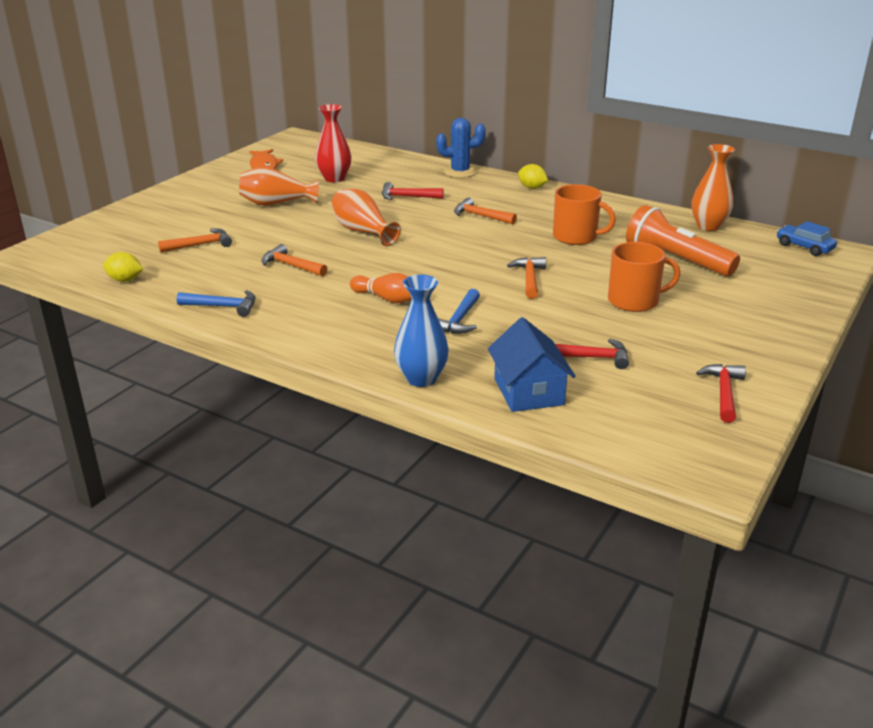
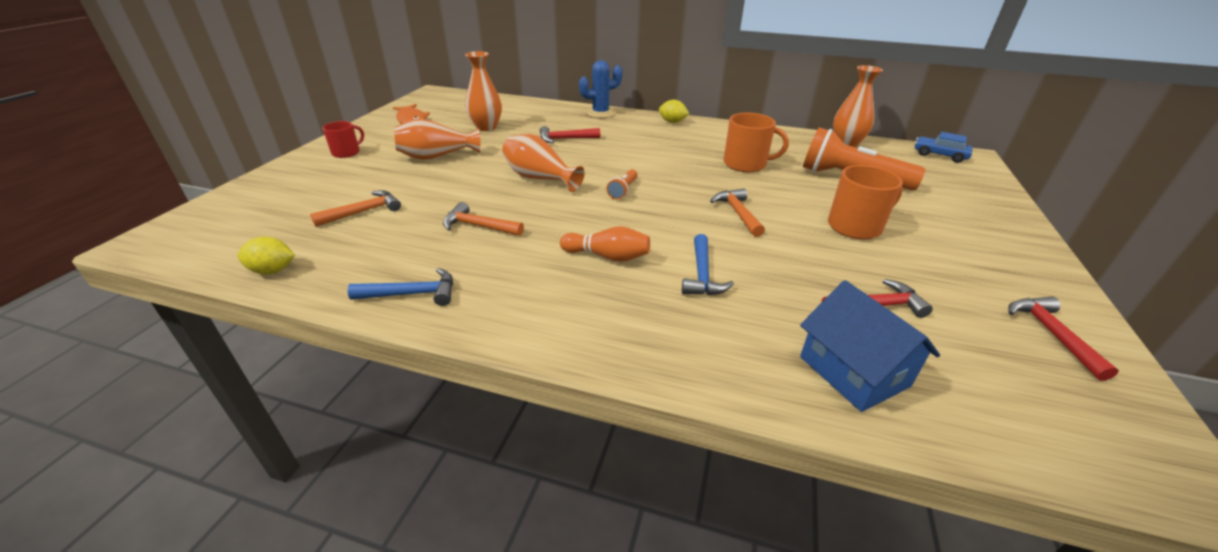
camera: 15 degrees left, 5 degrees up
red vase [315,104,351,183] -> orange vase [465,51,502,131]
blue vase [394,275,449,387] -> none
orange hammer [454,197,517,224] -> none
none -> red mug [322,121,364,158]
none -> orange flashlight [606,169,638,200]

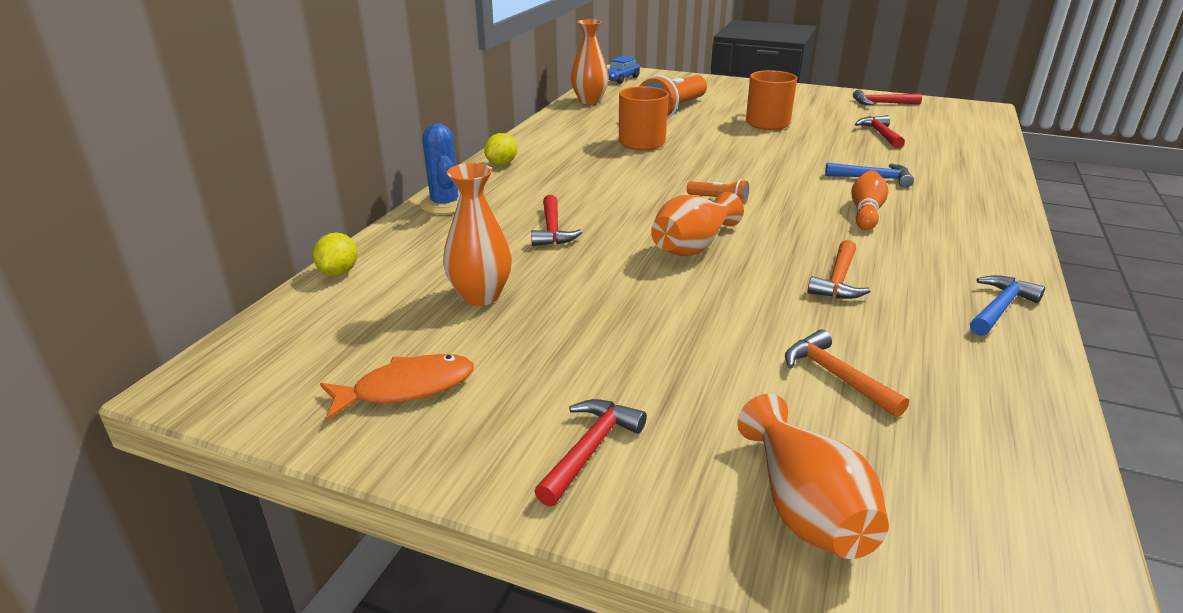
camera: 85 degrees left, 5 degrees down
yellow lemon [238,236,295,274] -> yellow lemon moved to [313,233,357,276]
red mug [322,121,364,158] -> red hammer [534,399,647,507]
blue hammer [348,268,453,306] -> blue hammer turned 45 degrees clockwise [970,275,1045,336]
orange vase [394,118,481,160] -> orange vase moved to [737,394,889,559]
orange hammer [710,188,765,237] -> none
blue house [800,280,940,412] -> none

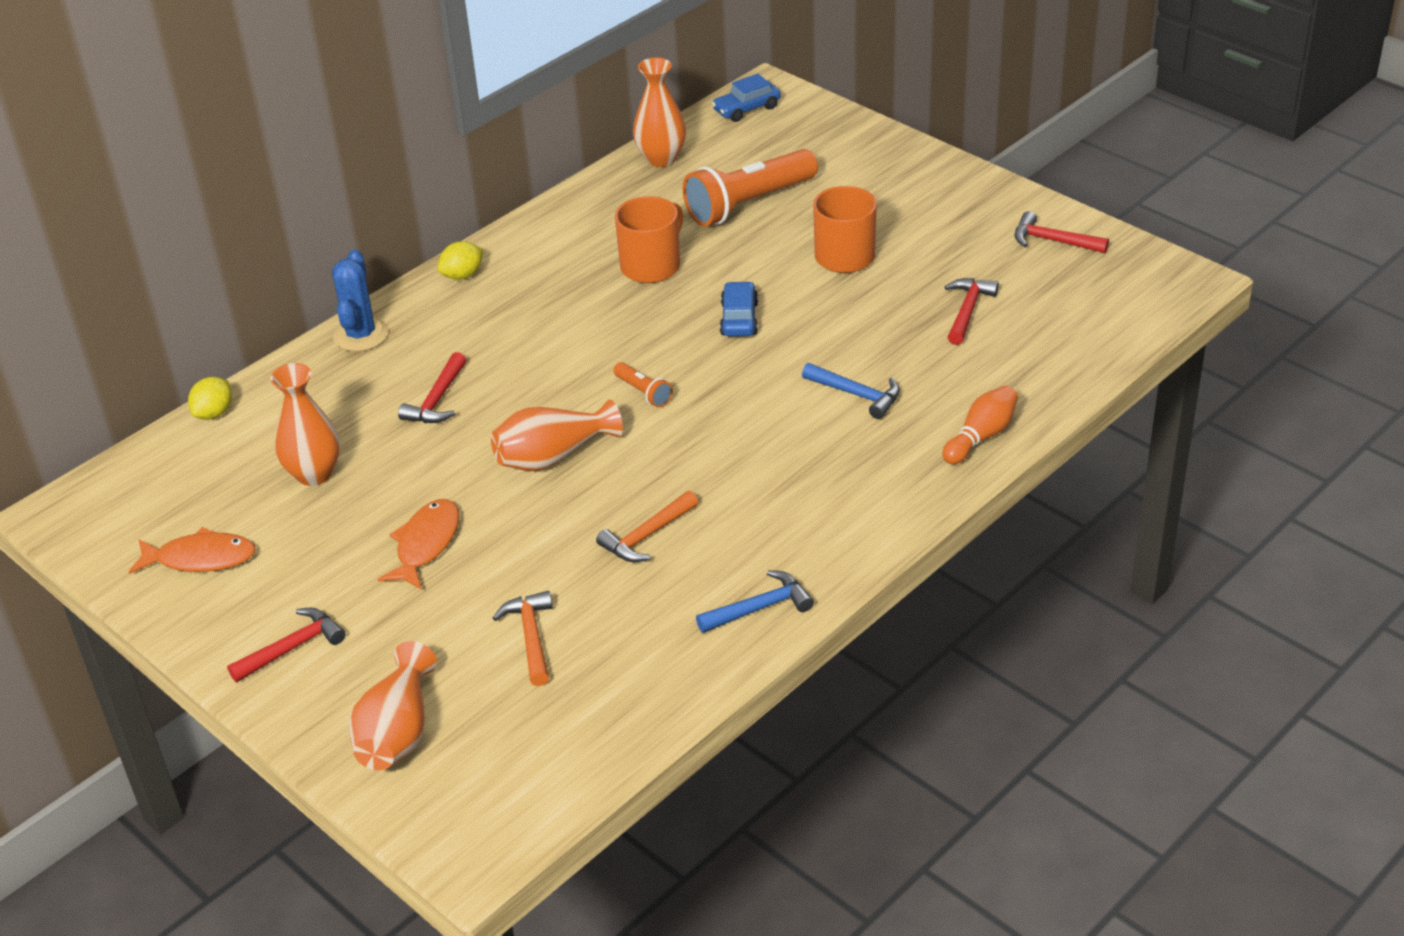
camera: 25 degrees right, 10 degrees up
orange bowling pin [851,171,888,230] -> orange bowling pin moved to [942,385,1018,464]
none -> orange fish [378,499,460,590]
none -> blue car [720,281,758,336]

